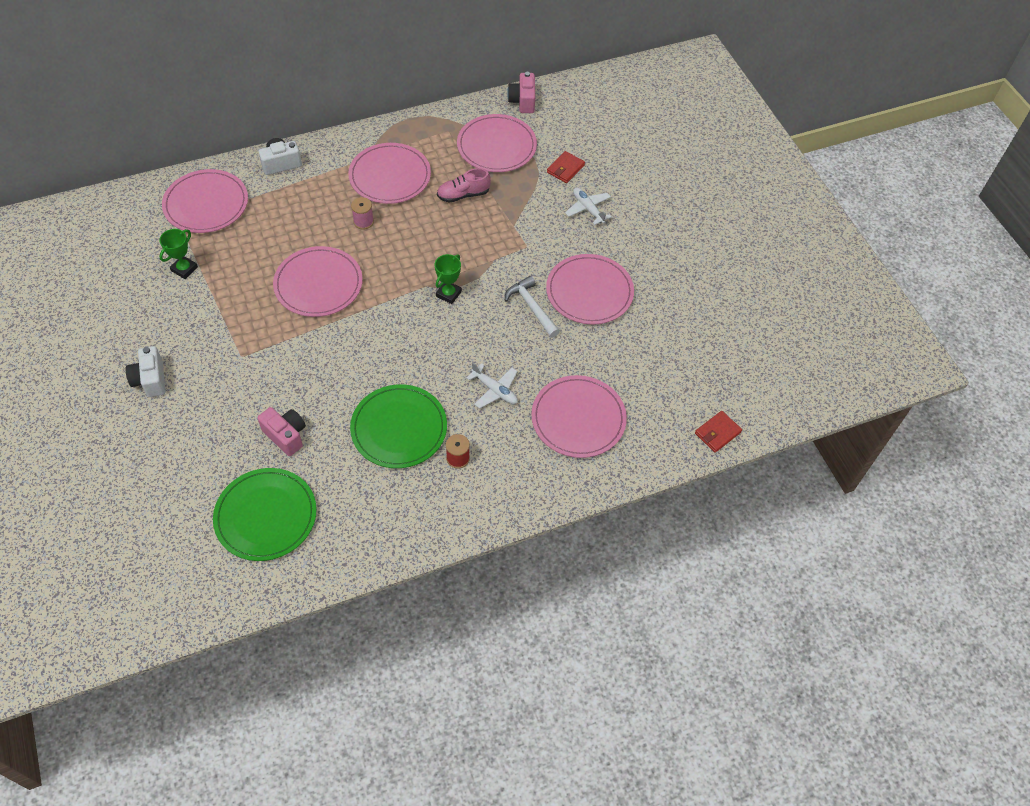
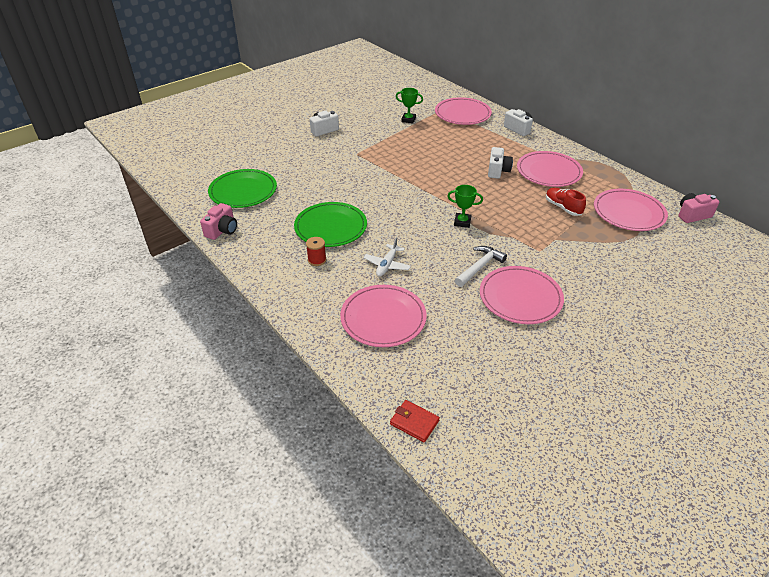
camera: 75 degrees right, 15 degrees down
pink camera [257,407,306,456] -> pink camera moved to [200,203,237,240]
pink plate [273,246,363,317] -> none
pink spool [351,197,374,230] -> white camera [488,147,513,179]
pink shoe [437,168,491,203] -> red shoe [546,188,586,216]
red wallet [547,151,585,183] -> none
white plane [565,188,612,225] -> none

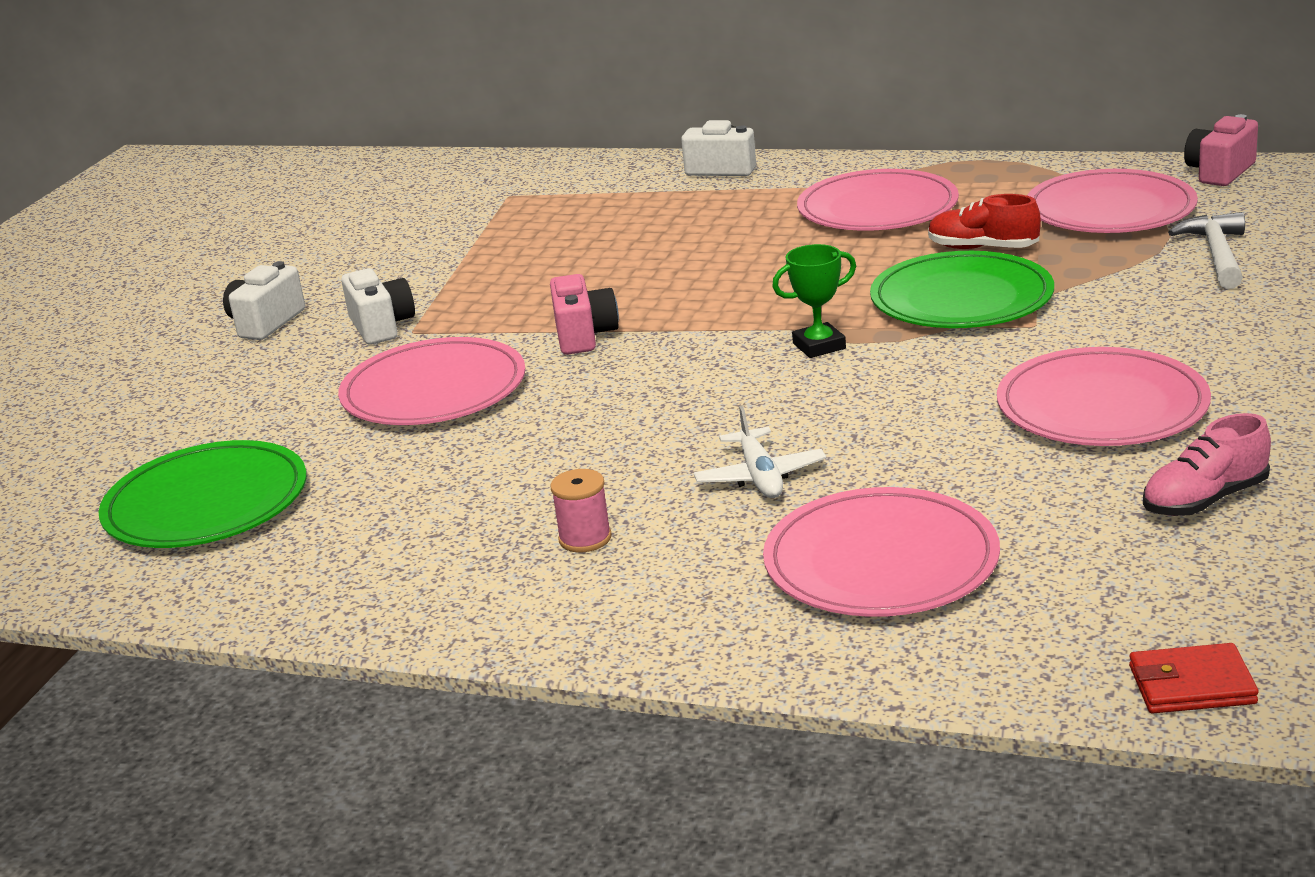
camera: 30 degrees left, 15 degrees down
pink camera [200,203,237,240] -> pink camera moved to [550,274,619,355]
green plate [294,202,367,247] -> green plate moved to [870,251,1054,328]
red spool [306,237,326,266] -> pink spool [550,469,612,552]
green trophy [396,88,423,123] -> none
pink plate [435,97,492,125] -> pink plate moved to [338,337,526,425]
white hammer [455,246,507,287] -> white hammer moved to [1168,212,1245,289]
white camera [488,147,513,179] -> white camera moved to [341,268,415,345]
none -> pink shoe [1143,413,1271,516]

